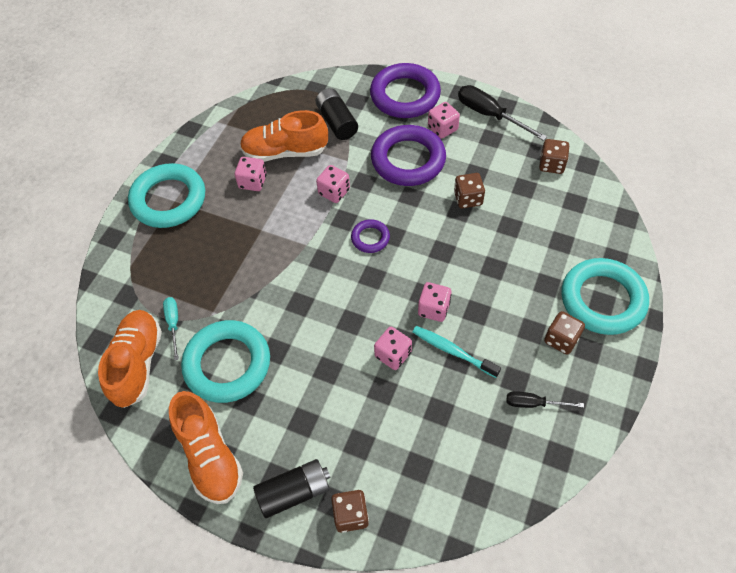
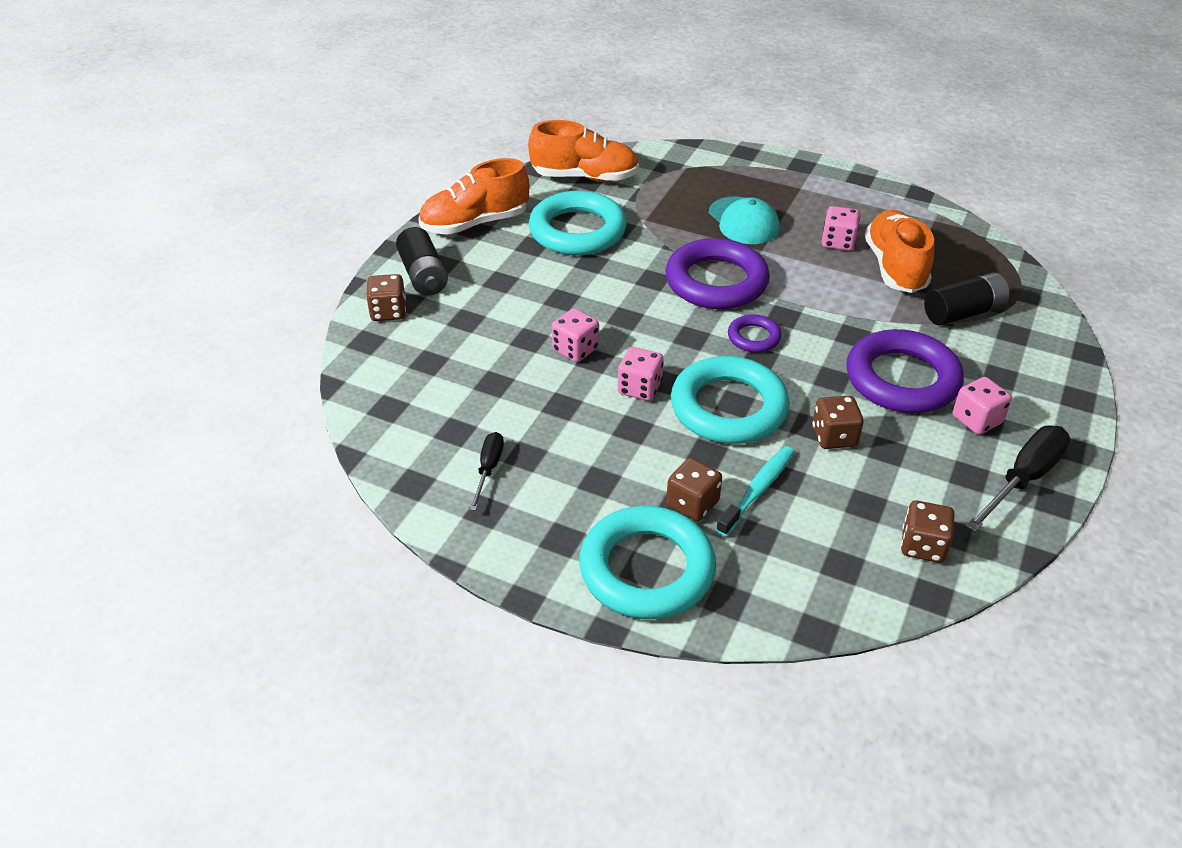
camera: 90 degrees right, 15 degrees down
turquoise ring [128,163,205,228] -> turquoise ring moved to [671,356,790,444]
turquoise screwdriver [163,297,179,360] -> none
pink dice [316,165,350,203] -> none
purple ring [370,63,441,118] -> purple ring moved to [665,238,770,309]
turquoise toothbrush [412,326,501,378] -> turquoise toothbrush moved to [716,446,794,536]
brown dice [544,311,585,355] -> brown dice moved to [666,458,722,521]
none -> turquoise cap [709,197,780,244]

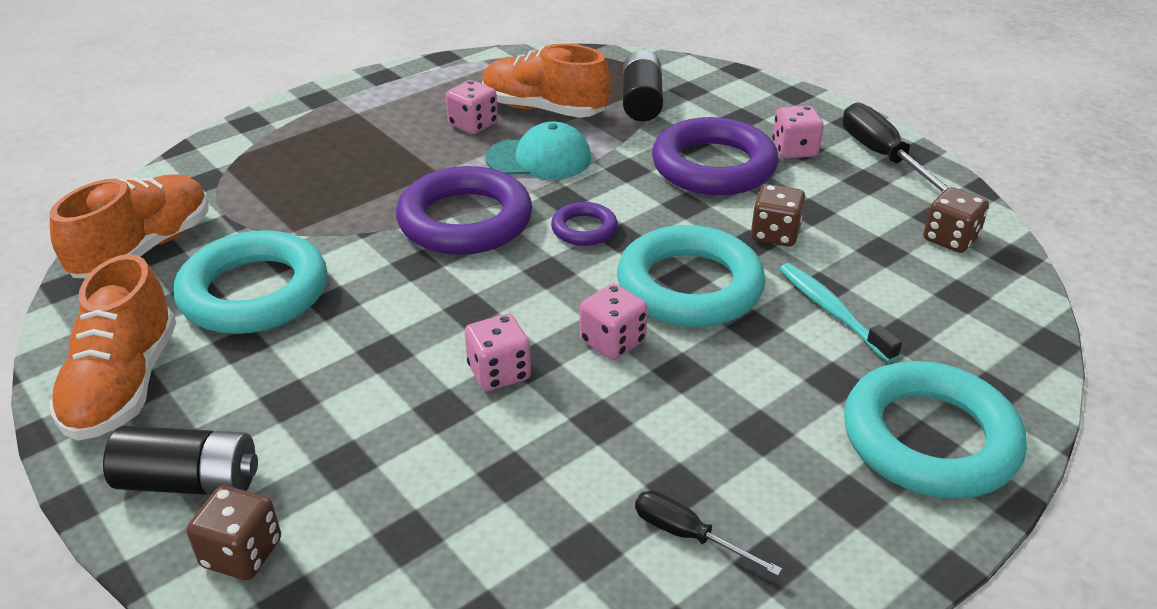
camera: 65 degrees left, 5 degrees down
brown dice [666,458,722,521] -> none
turquoise cap [709,197,780,244] -> turquoise cap moved to [485,121,591,179]

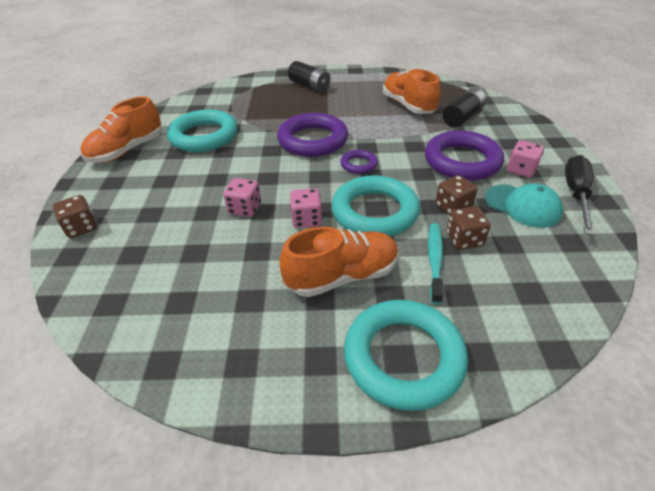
camera: 40 degrees right, 5 degrees up
orange shoe [50,174,208,278] -> orange shoe moved to [279,226,399,297]
black battery [103,426,258,495] -> black battery moved to [288,61,330,92]
pink dice [446,80,498,134] -> none
turquoise cap [485,121,591,179] -> turquoise cap moved to [485,184,563,228]
black screwdriver [635,491,782,576] -> none
brown dice [923,187,989,253] -> brown dice moved to [446,207,491,250]

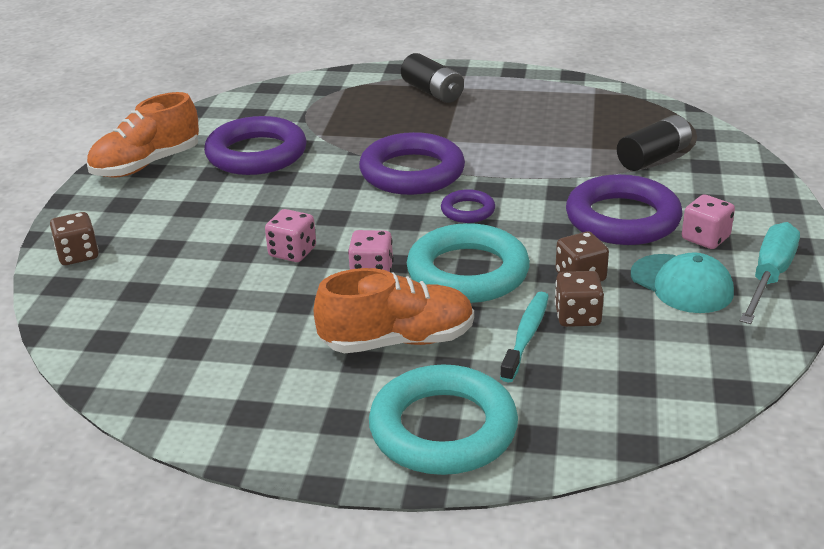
camera: 10 degrees right, 10 degrees down
turquoise ring [167,109,237,152] -> purple ring [204,116,307,175]
orange shoe [383,69,440,114] -> none
black screwdriver [565,155,594,235] -> turquoise screwdriver [740,222,800,324]

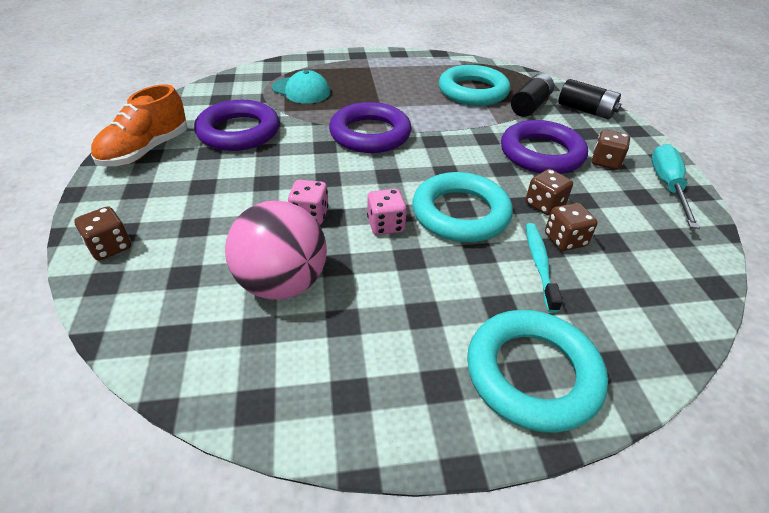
camera: 20 degrees left, 10 degrees up
orange shoe [314,268,474,353] -> none
black battery [401,53,464,103] -> black battery moved to [558,79,621,120]
purple ring [441,189,495,223] -> none
turquoise cap [631,252,734,313] -> turquoise cap moved to [272,70,330,104]
pink dice [682,195,735,249] -> brown dice [592,129,630,170]
none -> pink ball [225,200,327,300]
none -> turquoise ring [439,65,510,106]

